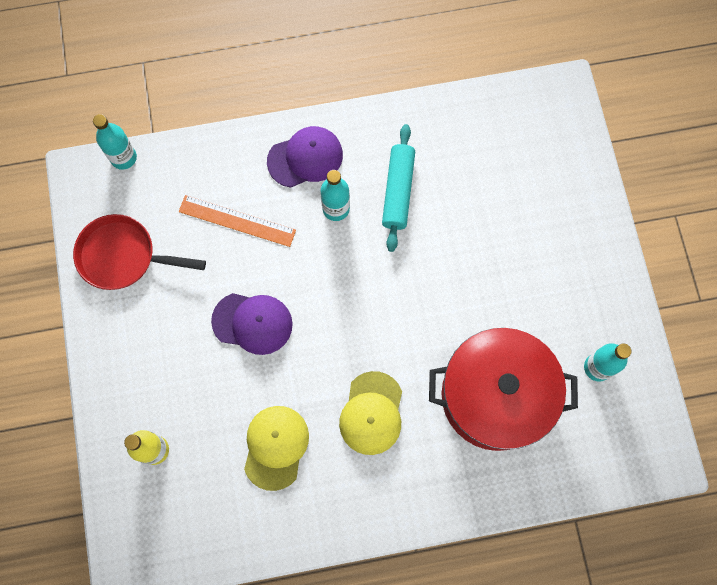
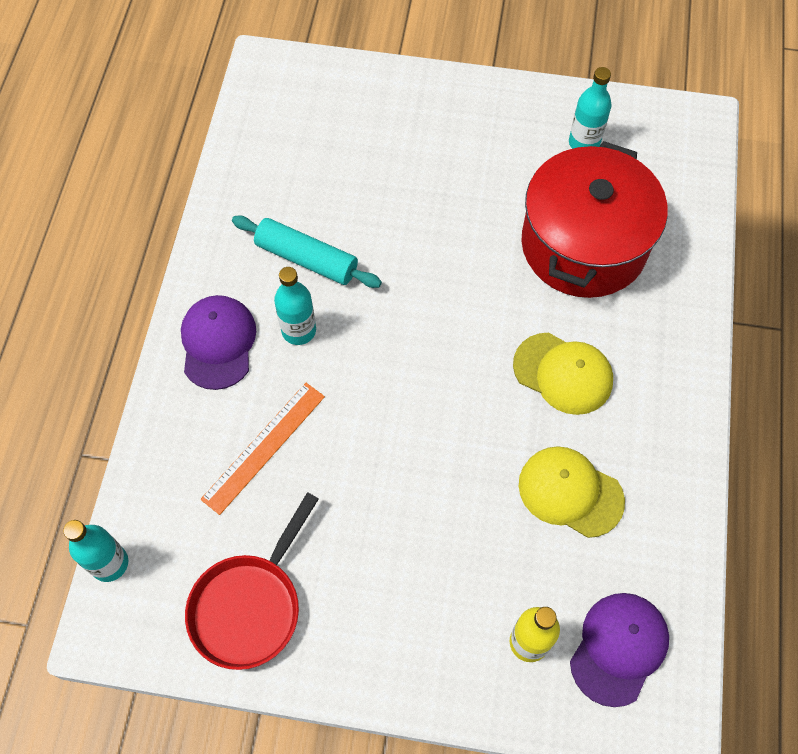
camera: 70 degrees left, 10 degrees down
purple cap [211,293,293,355] -> purple cap moved to [570,593,669,707]

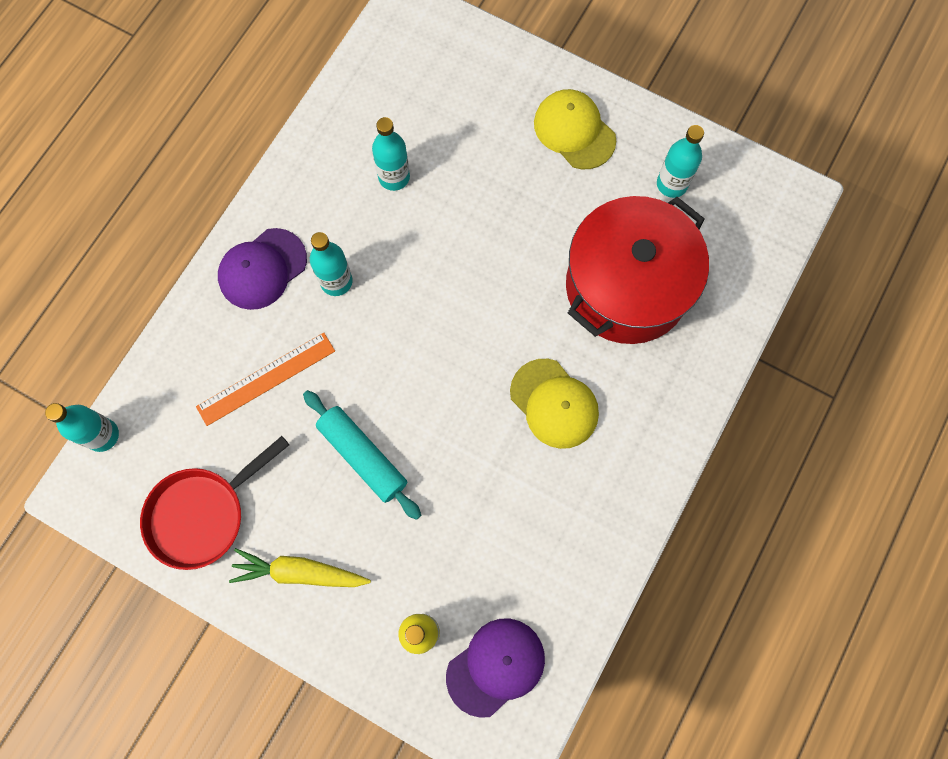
camera: 20 degrees right, 10 degrees up
purple cap [181,295,256,390] -> purple cap turned 150 degrees counterclockwise [218,228,307,310]
turquoise rolling pin [232,215,382,288] -> turquoise rolling pin moved to [303,390,421,520]
yellow cap [519,446,625,538] -> yellow cap moved to [534,89,616,169]
none -> yellow carrot [229,548,371,587]
none -> turquoise bottle [372,117,410,191]

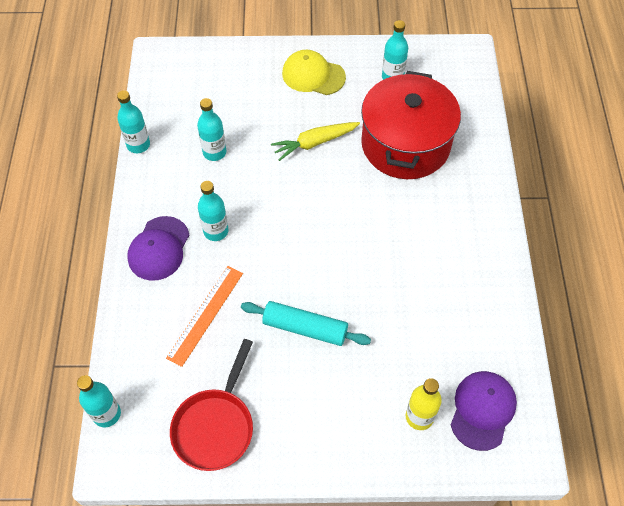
camera: 30 degrees left, 15 degrees down
yellow carrot [229,548,371,587] -> yellow carrot moved to [271,122,360,161]
yellow cap [510,359,599,449] -> none
none -> turquoise bottle [117,90,150,153]

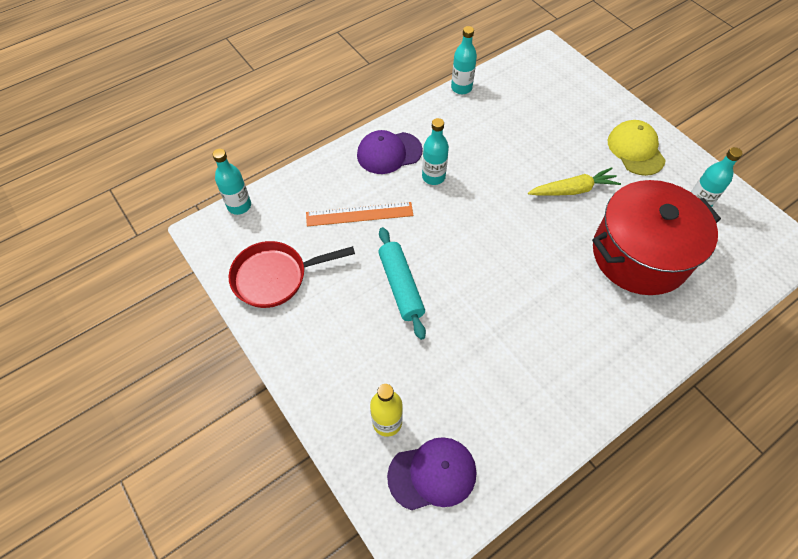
camera: 55 degrees right, 0 degrees up
turquoise bottle [197,98,226,161] -> none
yellow carrot [271,122,360,161] -> yellow carrot turned 135 degrees clockwise [528,167,621,196]

